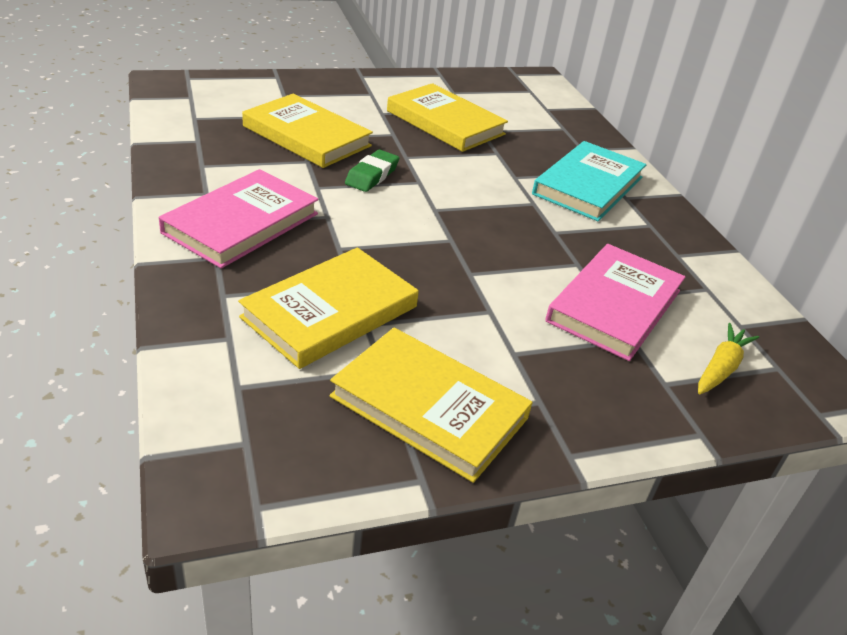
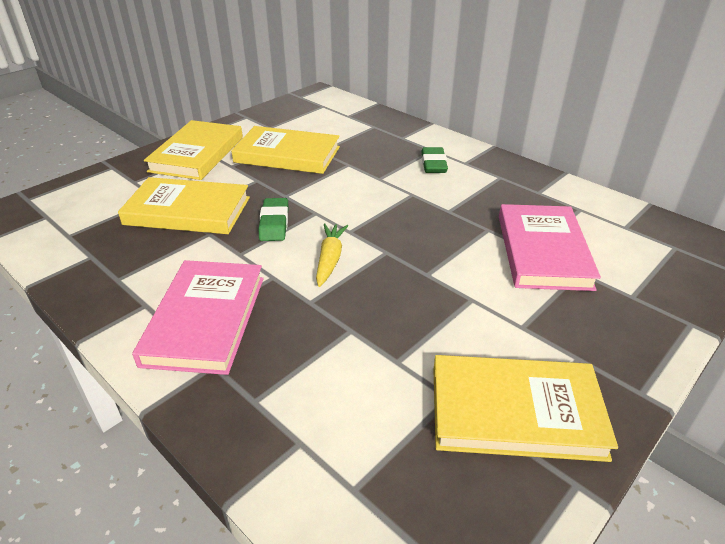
camera: 25 degrees left, 0 degrees up
yellow book [238,247,419,369] -> yellow book moved to [144,120,243,180]
turquoise book [532,141,646,221] -> green eraser [421,147,448,173]
yellow carrot [698,323,759,394] -> yellow carrot moved to [316,223,348,287]

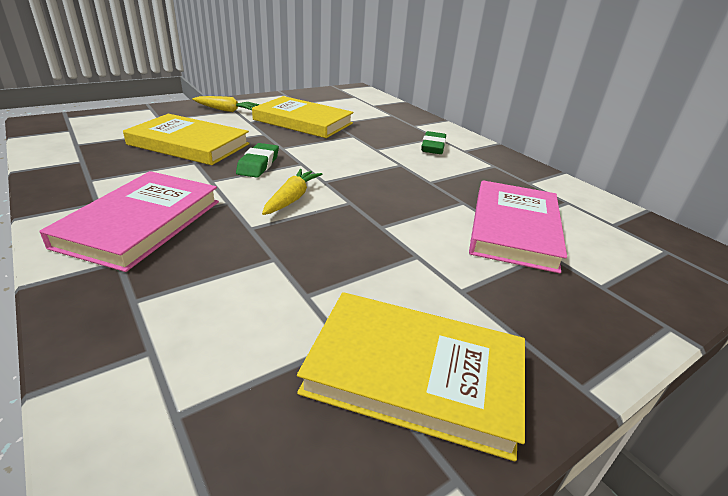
camera: 10 degrees right, 5 degrees down
yellow book [144,120,243,180] -> yellow carrot [192,96,260,112]

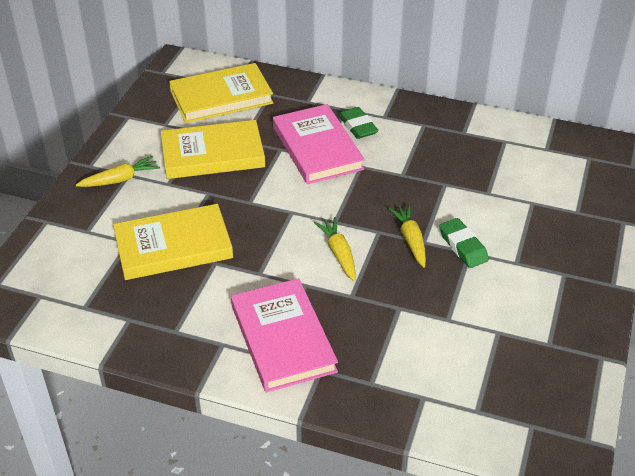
camera: 35 degrees left, 10 degrees up
green eraser [236,143,279,178] -> green eraser moved to [439,218,489,268]
yellow book [297,292,525,462] -> yellow book moved to [169,63,273,123]
pink book [469,180,567,273] -> pink book moved to [273,104,365,184]
none -> yellow carrot [388,204,426,268]

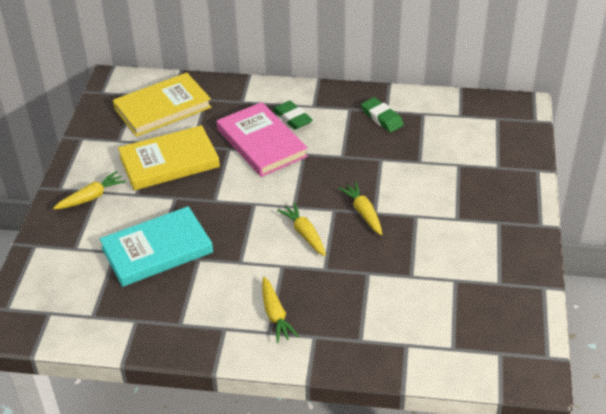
camera: 10 degrees left, 0 degrees up
yellow book [113,204,233,280] -> turquoise book [100,206,213,287]
pink book [231,278,338,393] -> yellow carrot [262,277,299,343]
green eraser [439,218,489,268] -> green eraser moved to [361,97,404,132]

